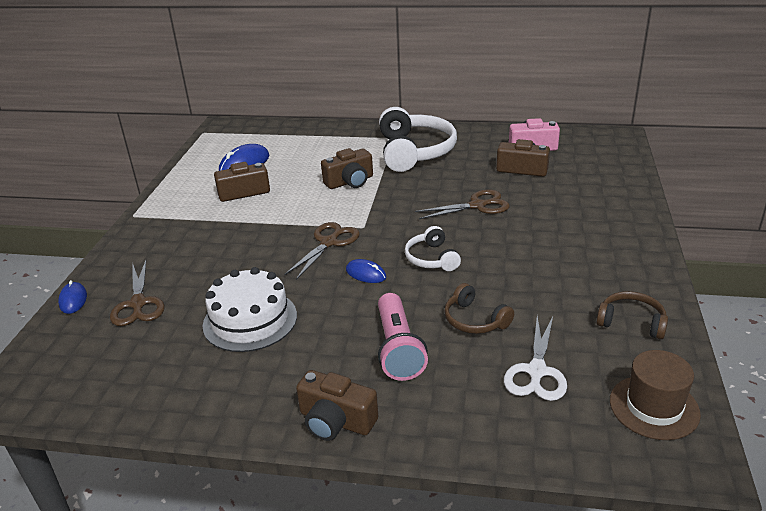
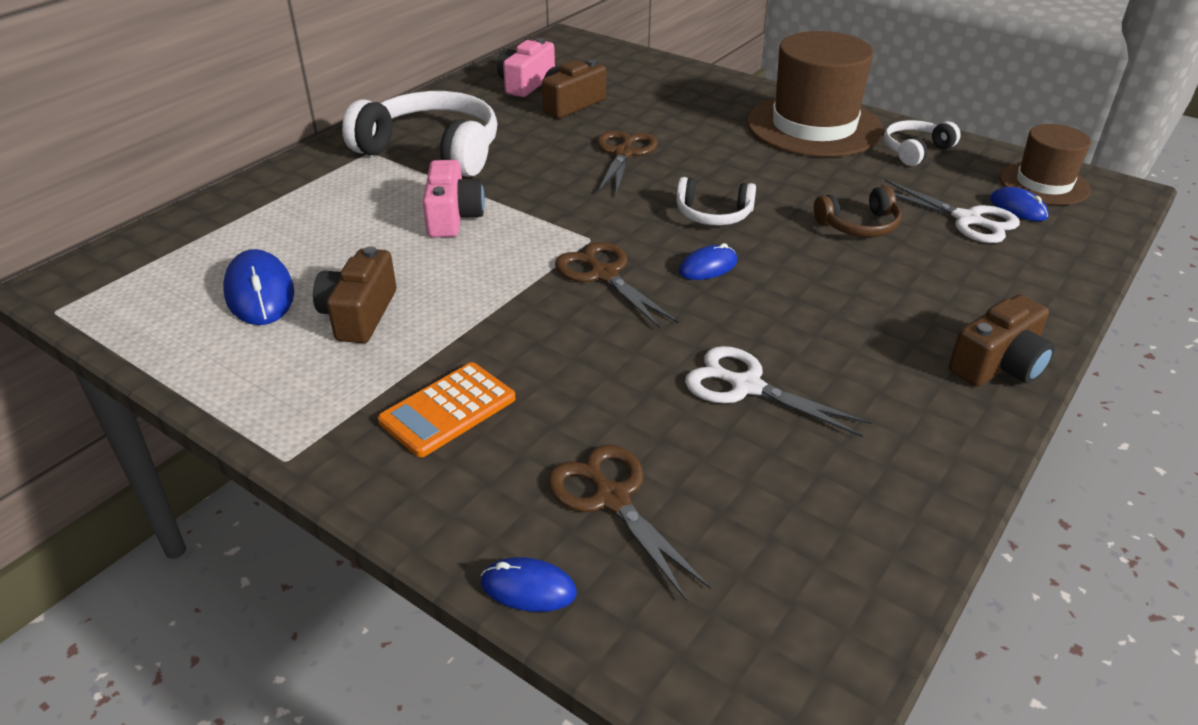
camera: 65 degrees left, 5 degrees up
brown scissors [110,260,165,326] -> brown scissors turned 135 degrees counterclockwise [548,444,711,600]
white cake [202,267,297,352] -> white scissors [685,346,871,437]
brown camera [321,148,373,189] -> pink camera [423,160,485,238]
pink flashlight [378,293,428,381] -> none
brown headphones [596,291,668,339] -> white headphones [884,120,961,166]
none -> orange calculator [378,362,516,457]
none -> brown hat [747,31,883,157]
none -> blue mouse [990,187,1049,221]

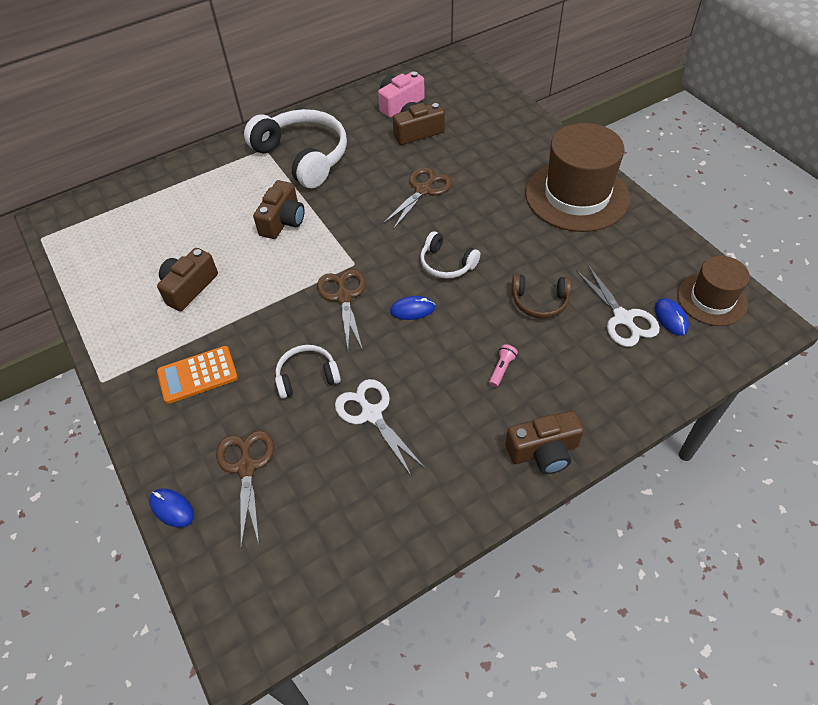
camera: 25 degrees right, 15 degrees up
blue mouse [223,249,294,325] -> none
pink camera [423,160,485,238] -> brown camera [253,180,304,239]
white headphones [884,120,961,166] -> white headphones moved to [275,345,341,399]
none -> pink flashlight [489,344,518,387]

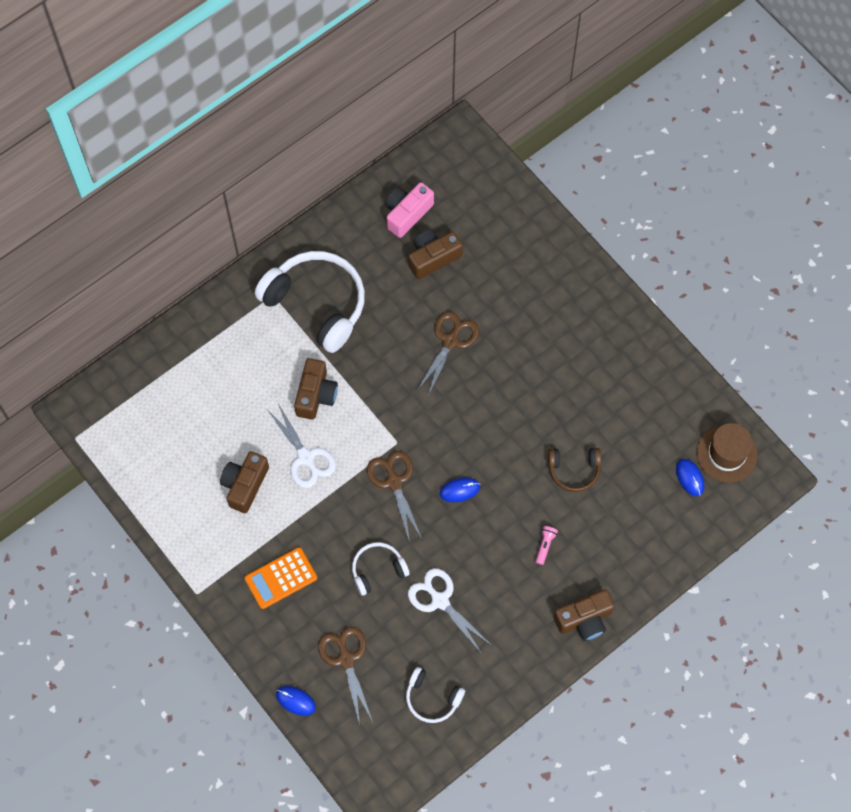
camera: 10 degrees left, 15 degrees up
white headphones [420,231,480,279] -> white headphones moved to [406,667,465,723]
brown hat [525,123,630,232] -> none
white scissors [576,265,660,347] -> white scissors moved to [266,403,336,488]

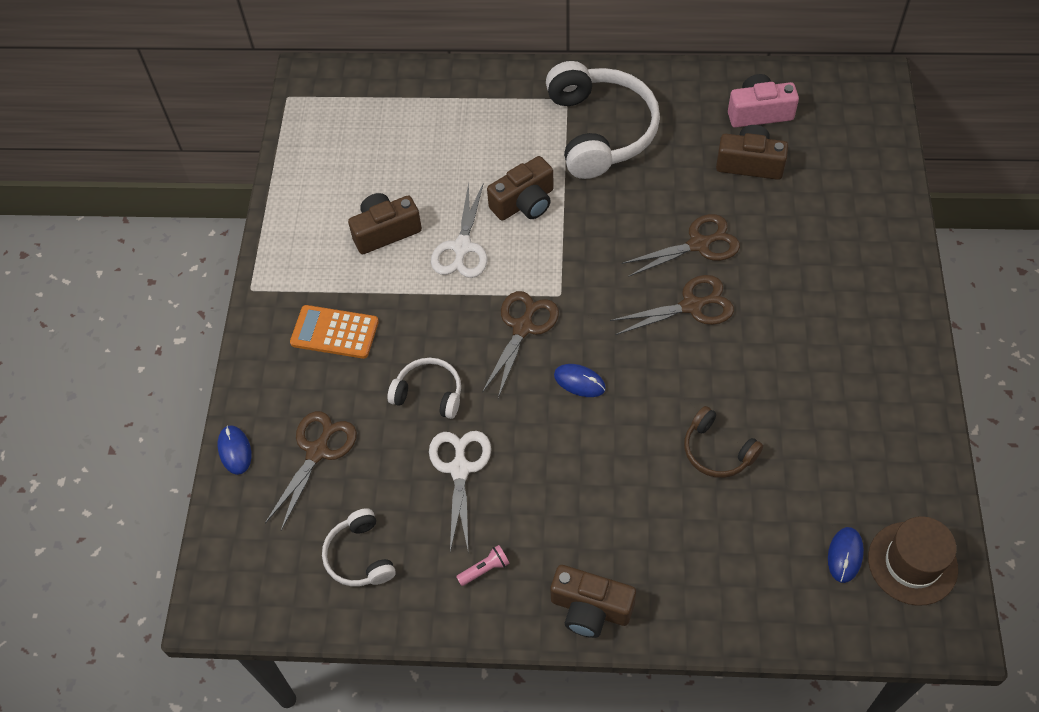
camera: 45 degrees right, 10 degrees down
pink flashlight [536,526,558,565] -> pink flashlight moved to [456,545,510,586]
none -> brown scissors [610,275,734,335]

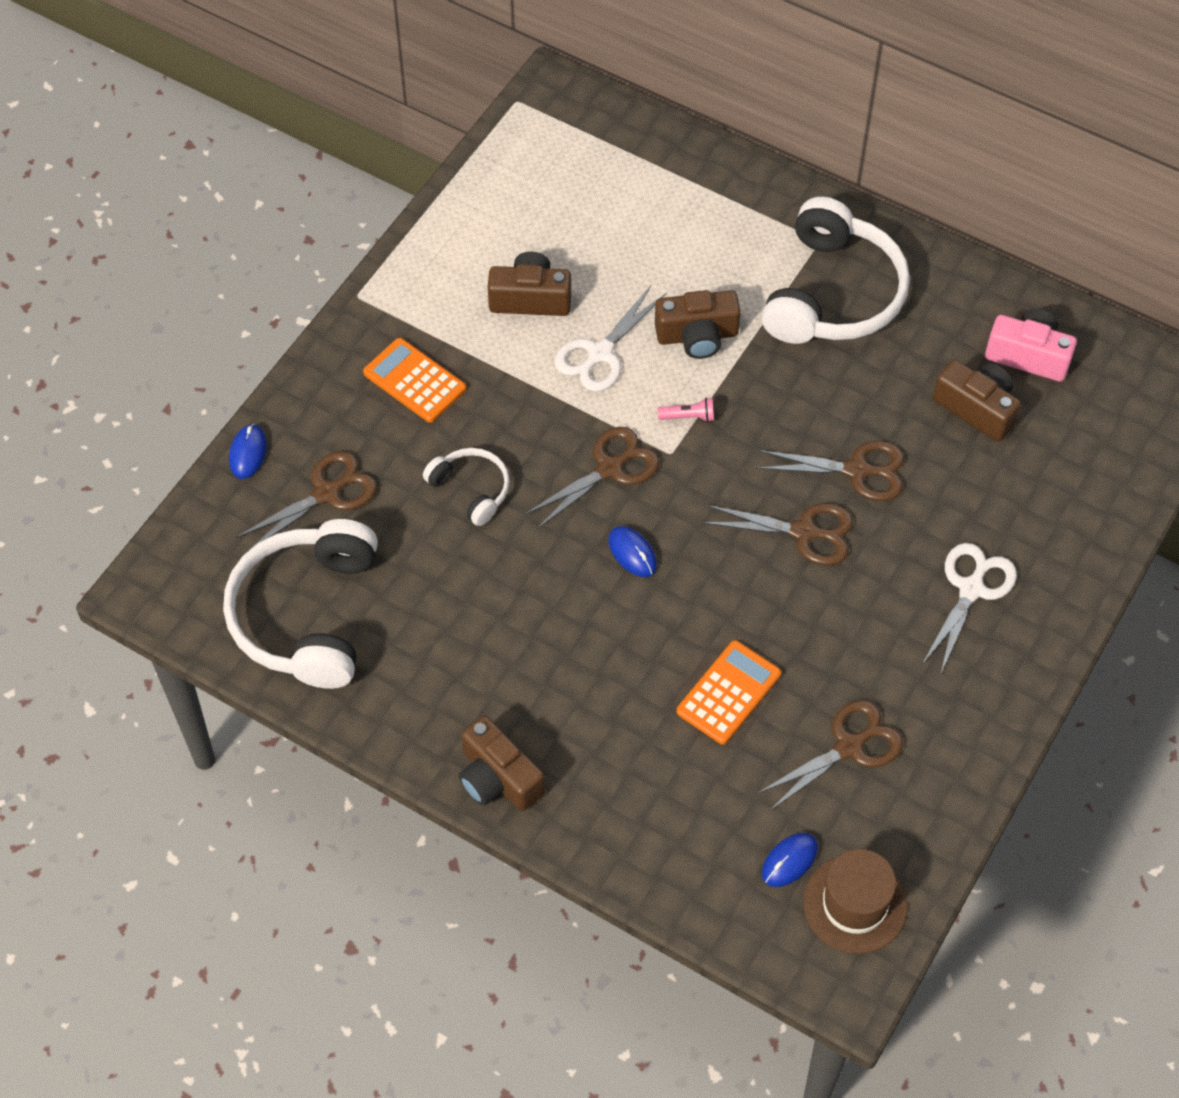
camera: 25 degrees right, 0 degrees up
white headphones [322,508,396,586] -> white headphones [223,519,378,689], size x1.99
white scissors [429,431,491,552] -> white scissors moved to [921,543,1017,673]
pink flashlight [456,545,510,586] -> pink flashlight moved to [658,398,714,422]
brown headphones [684,406,763,478] -> orange calculator [676,640,781,745]
none -> brown scissors [757,700,903,811]

